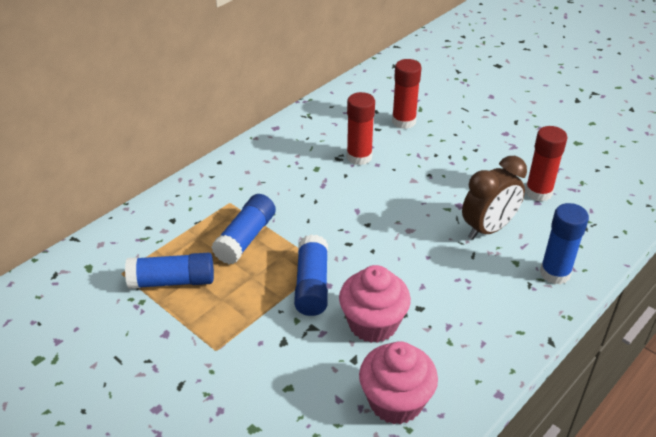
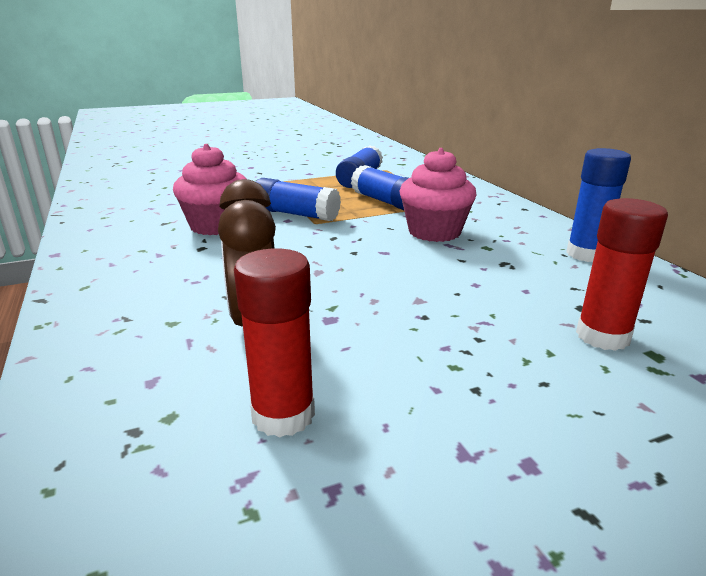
camera: 115 degrees right, 15 degrees down
red glue stick [347,92,375,165] -> none
pink cupcake [359,341,438,425] -> pink cupcake moved to [399,148,477,242]
blue glue stick [540,203,589,285] -> blue glue stick moved to [566,148,631,262]

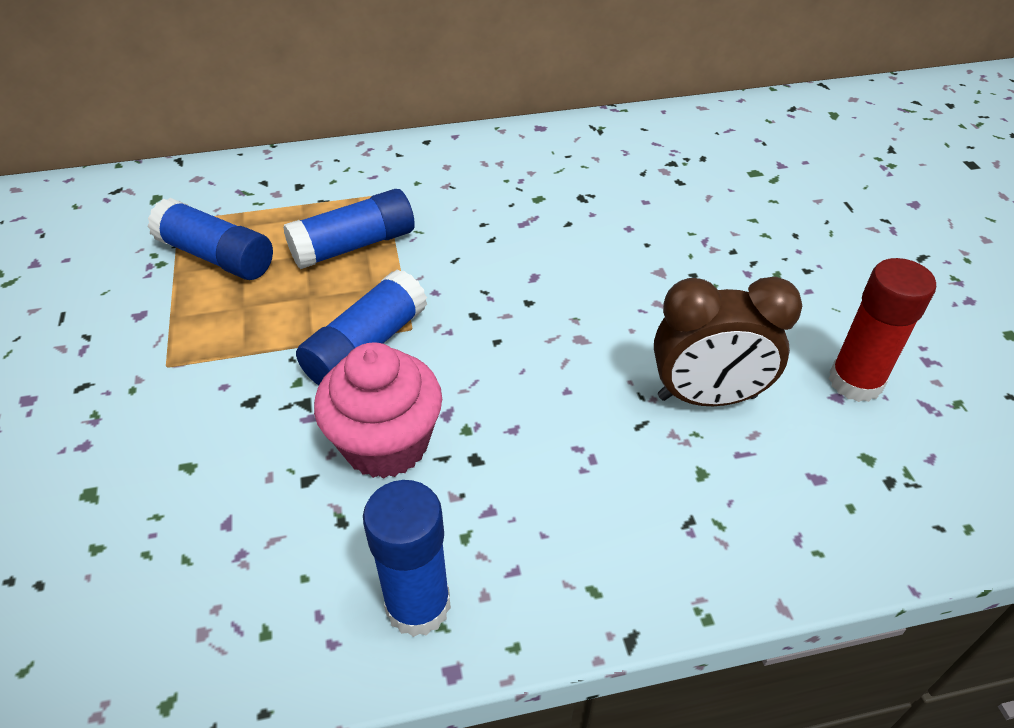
camera: 80 degrees left, 20 degrees up
pink cupcake [399,148,477,242] -> none
blue glue stick [566,148,631,262] -> blue glue stick moved to [363,480,451,637]
red glue stick [576,198,668,351] -> none

